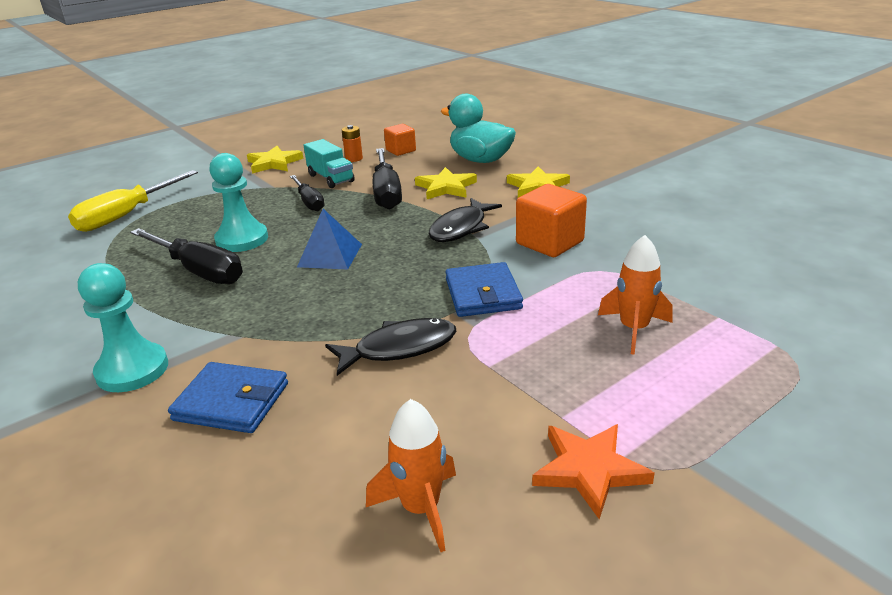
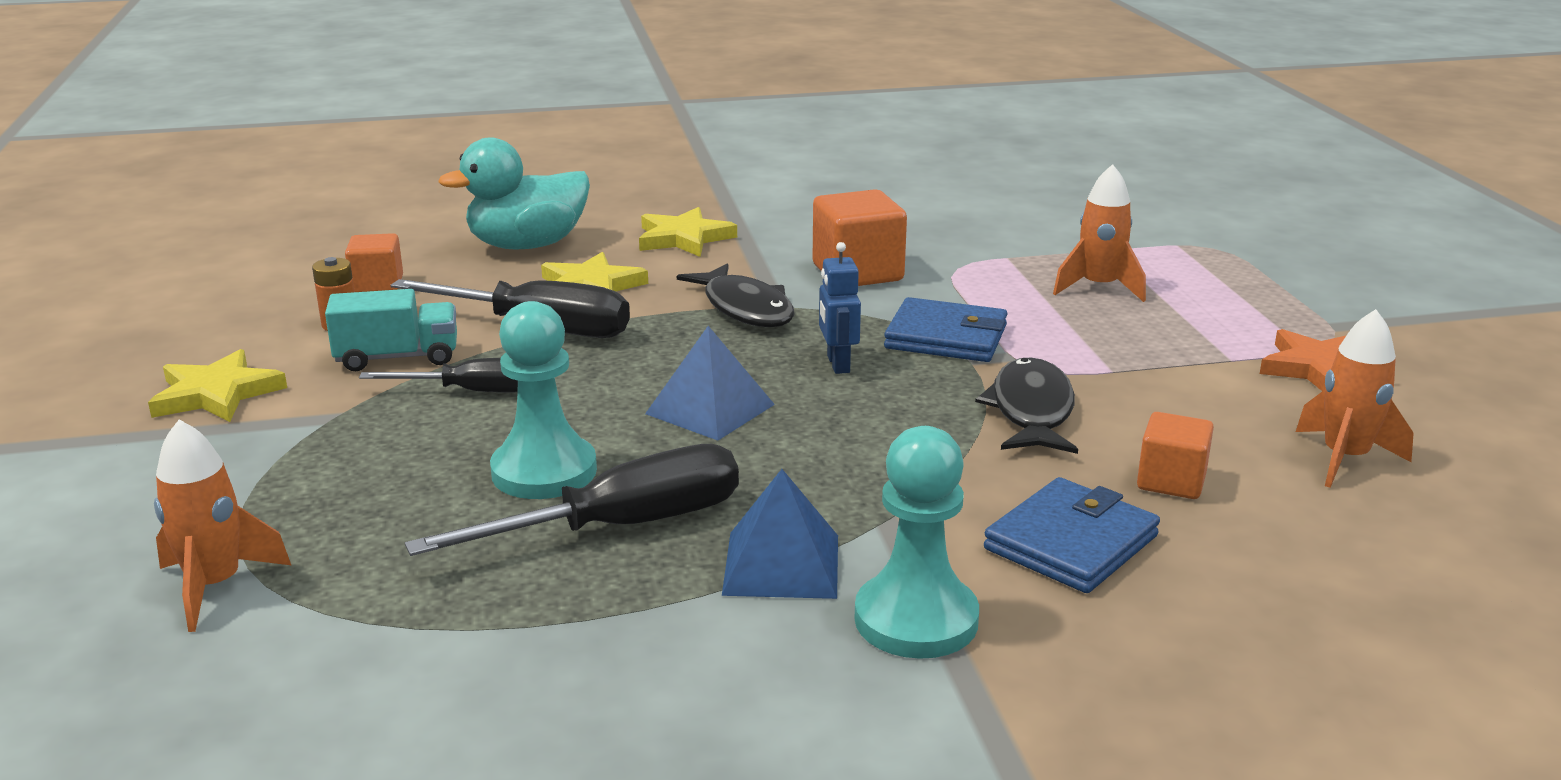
camera: 65 degrees left, 5 degrees down
yellow screwdriver [68,170,198,232] -> orange rocket [154,419,291,632]
none -> blue pyramid [722,469,838,599]
none -> blue robot [819,242,861,374]
none -> orange cube [1137,412,1214,499]

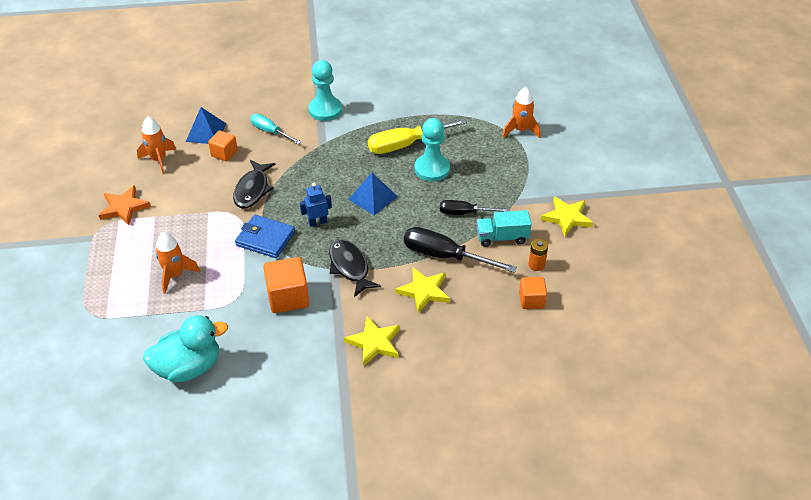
camera: 175 degrees left, 20 degrees up
black screwdriver [405,444,739,556] -> yellow screwdriver [368,119,467,154]
turquoise duck [438,137,590,250] -> turquoise duck moved to [143,315,228,383]
blue pyramid [722,469,838,599] -> blue pyramid moved to [186,107,226,144]
blue robot [819,242,861,374] -> blue robot turned 105 degrees counterclockwise [300,183,332,227]
blue wallet [984,477,1160,593] -> turquoise screwdriver [250,114,301,144]

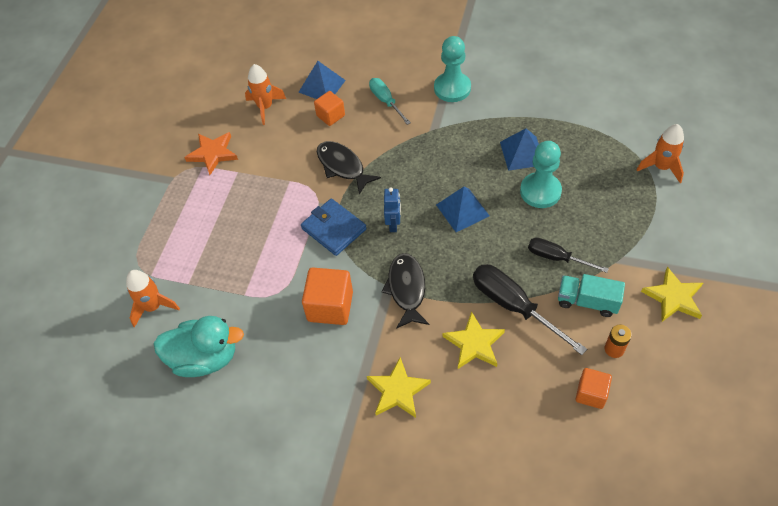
camera: 25 degrees right, 10 degrees up
orange rocket [156,232,200,294] -> orange rocket moved to [126,270,180,328]
black fish [233,160,275,209] -> black fish turned 105 degrees clockwise [317,141,381,195]
blue robot [300,183,332,227] -> blue robot turned 90 degrees clockwise [384,187,401,232]
yellow screwdriver [368,119,467,154] -> blue pyramid [500,128,539,171]

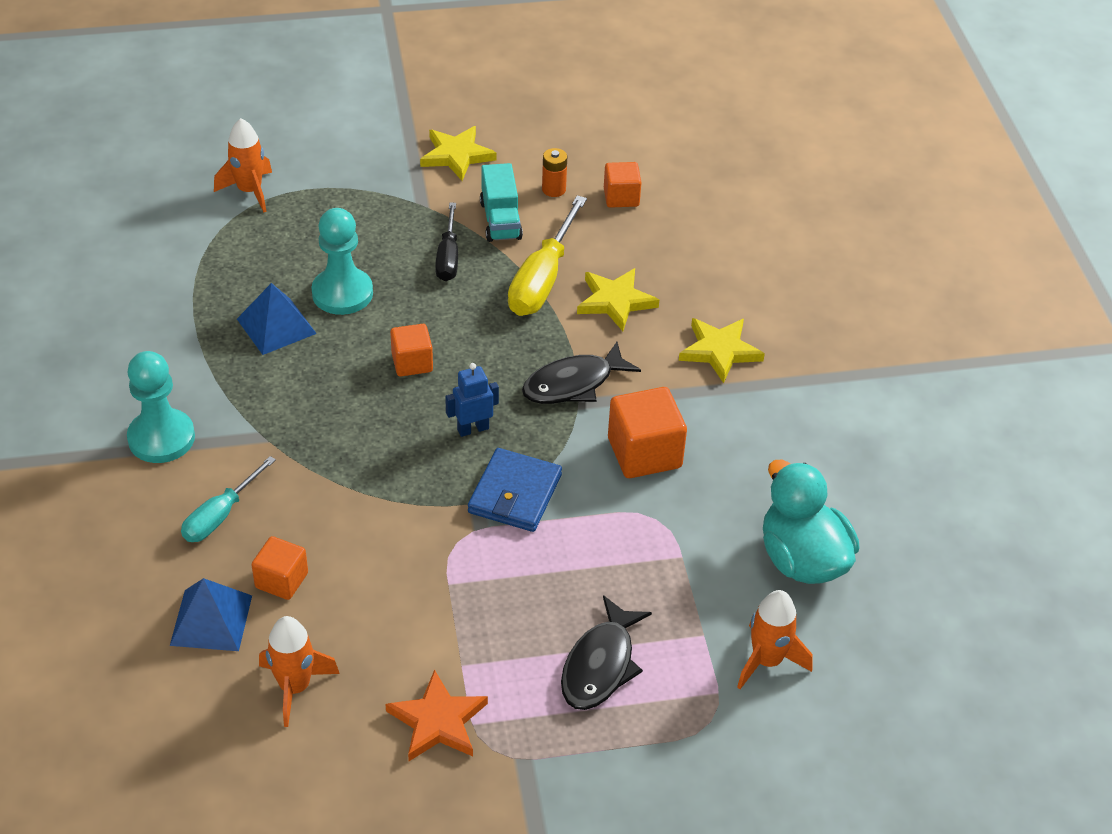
camera: 120 degrees left, 10 degrees down
black fish [317,141,381,195] -> black fish moved to [561,595,652,710]
blue pyramid [436,187,490,232] -> orange cube [390,324,433,377]
black screwdriver [473,264,587,355] -> yellow screwdriver [508,195,587,316]

